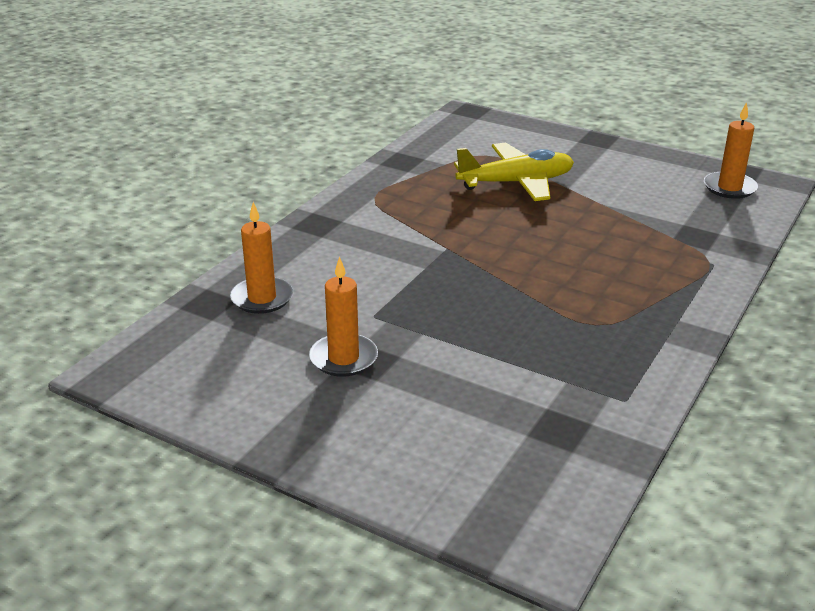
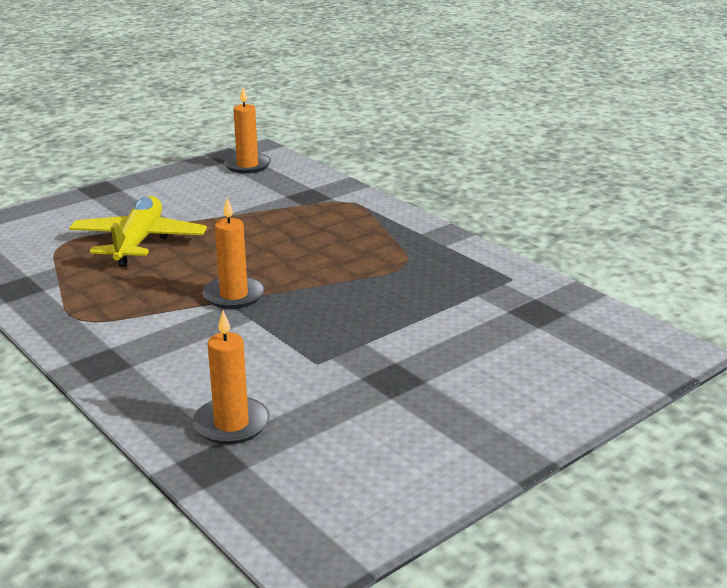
camera: 70 degrees left, 5 degrees down
orange candle [309,257,378,377] -> orange candle moved to [202,198,265,309]

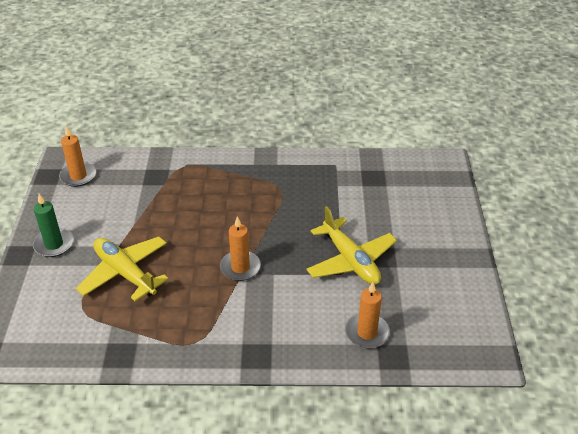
camera: 50 degrees left, 15 degrees up
none -> green candle [33,194,74,257]
none -> yellow plane [306,206,397,285]

